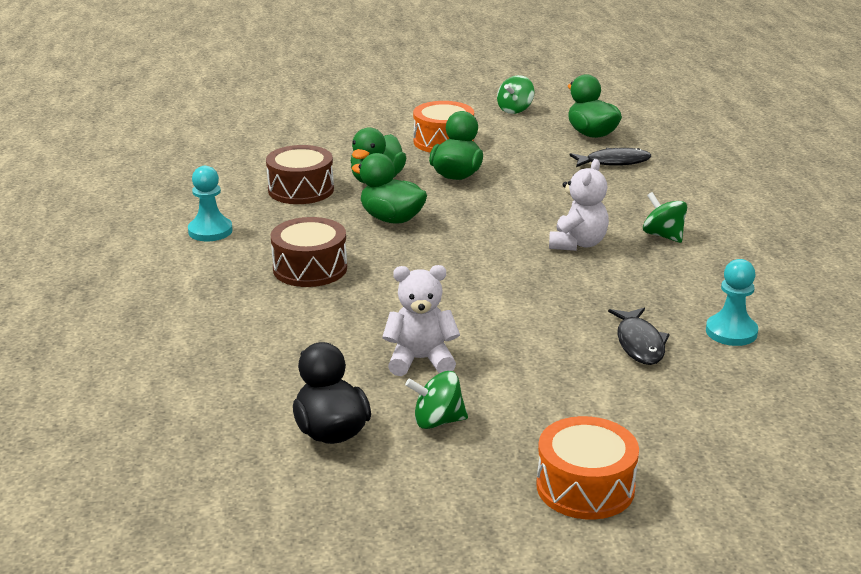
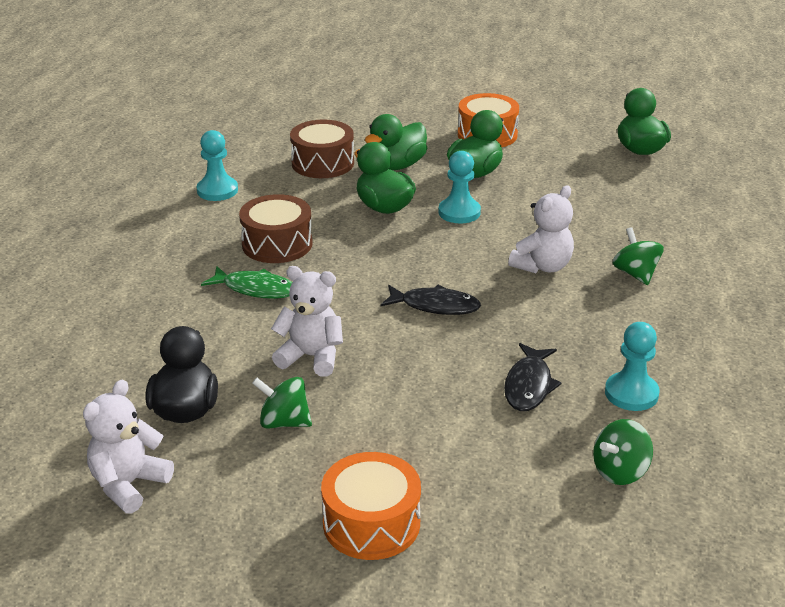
camera: 20 degrees right, 5 degrees up
green spinning top [497,75,534,114] -> green spinning top moved to [593,419,653,485]
black fish [569,148,651,167] -> black fish moved to [381,285,481,315]
none -> white teddy bear [83,379,174,514]
none -> green fish [201,266,292,299]
none -> turquoise pawn [439,151,481,223]

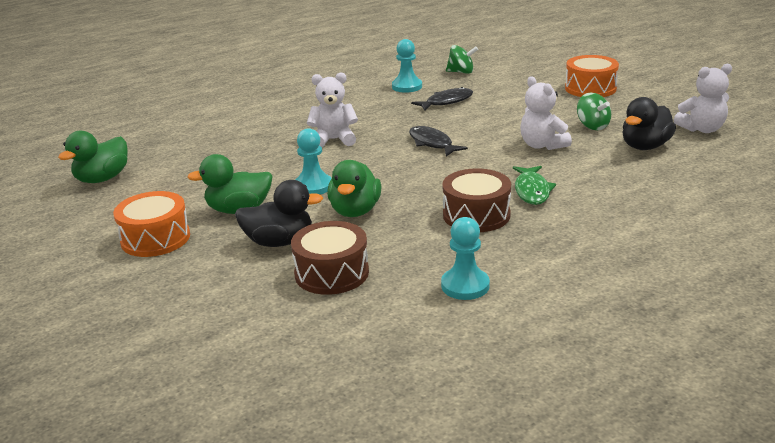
camera: 135 degrees left, 5 degrees down
green fish [201,266,292,299] -> green fish turned 150 degrees counterclockwise [513,166,556,205]
green duck [365,114,427,170] -> black duck [235,180,323,247]
green spinning top [613,227,664,285] -> none

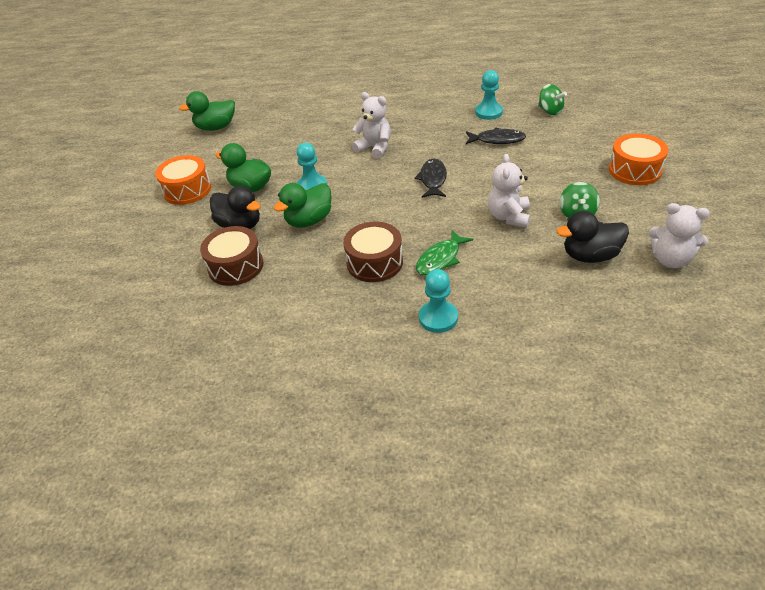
camera: 40 degrees right, 15 degrees up
turquoise pawn [441,217,490,300] -> turquoise pawn moved to [419,269,458,333]

